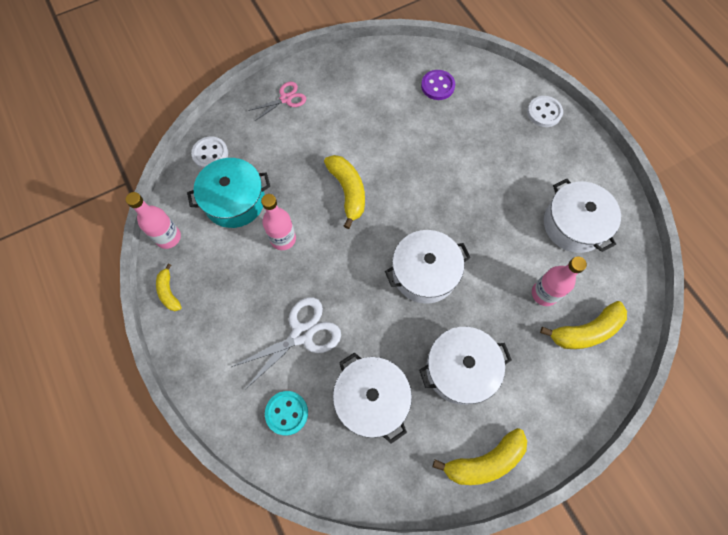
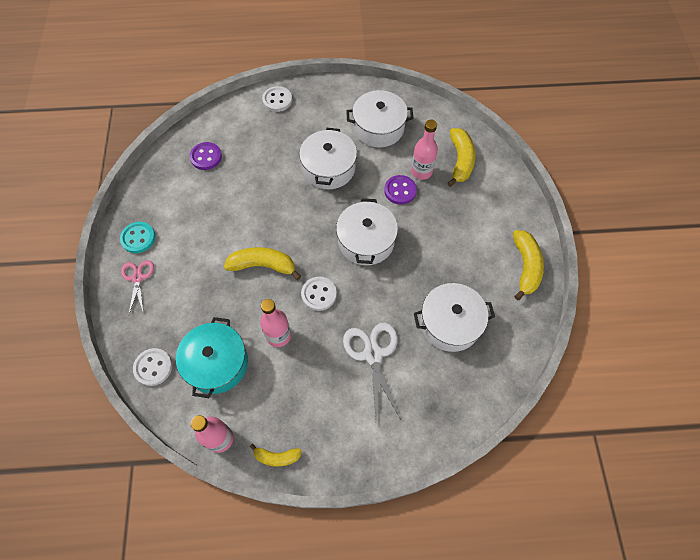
camera: 65 degrees left, 5 degrees down
turquoise button [265,391,308,435] -> turquoise button moved to [120,222,155,253]
white pot [419,327,512,405] -> white pot moved to [299,128,357,189]
none -> white button [301,277,337,311]
none -> purple button [384,175,417,205]

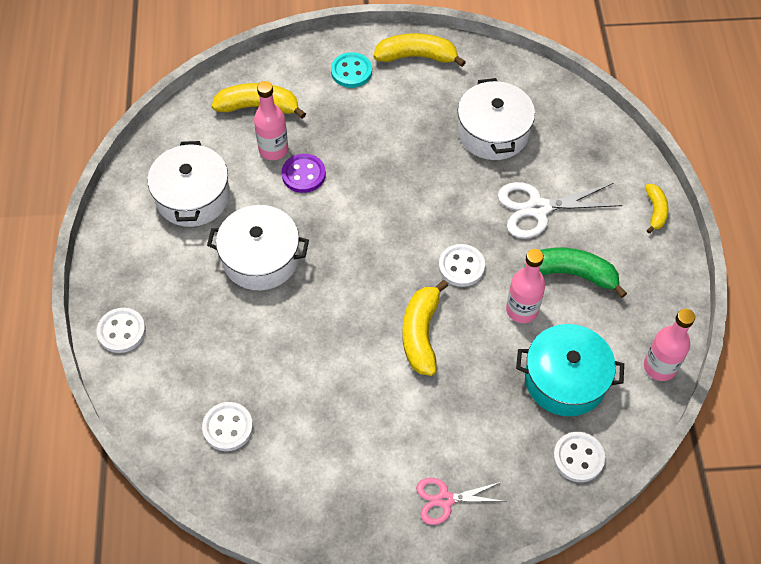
camera: 90 degrees left, 5 degrees down
turquoise button [120,222,155,253] -> turquoise button moved to [331,52,372,88]
purple button [189,142,222,170] -> white button [202,402,253,451]
yellow banana [250,444,302,467] -> yellow banana moved to [645,184,669,233]
white pot [336,198,398,265] -> none
none -> green banana [524,248,627,298]

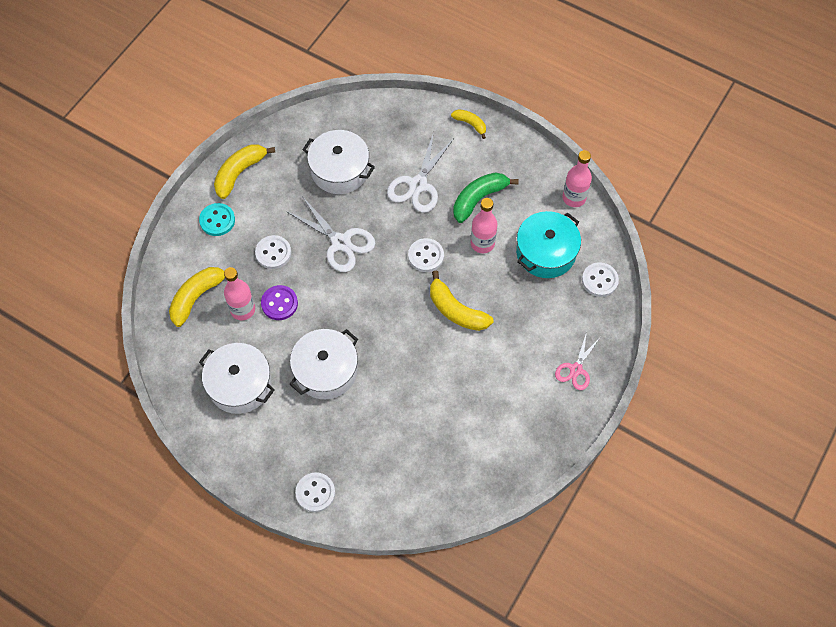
camera: 55 degrees left, 5 degrees up
white button [202,402,253,451] -> white button moved to [255,235,291,269]
none -> white scissors [286,196,376,272]

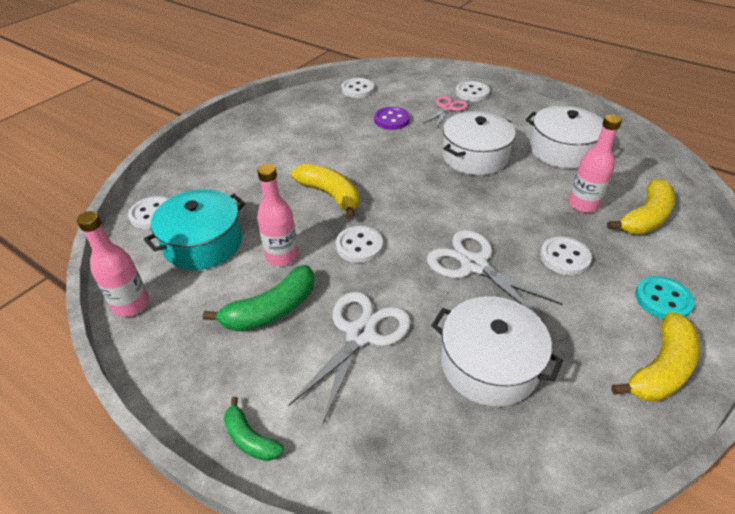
camera: 175 degrees left, 20 degrees down
purple button [261,285,298,320] -> purple button moved to [374,107,410,130]
yellow banana [451,109,486,139] -> green banana [224,397,284,461]
pink scissors [555,331,600,390] -> pink scissors moved to [424,96,468,128]
none -> white button [341,78,374,98]

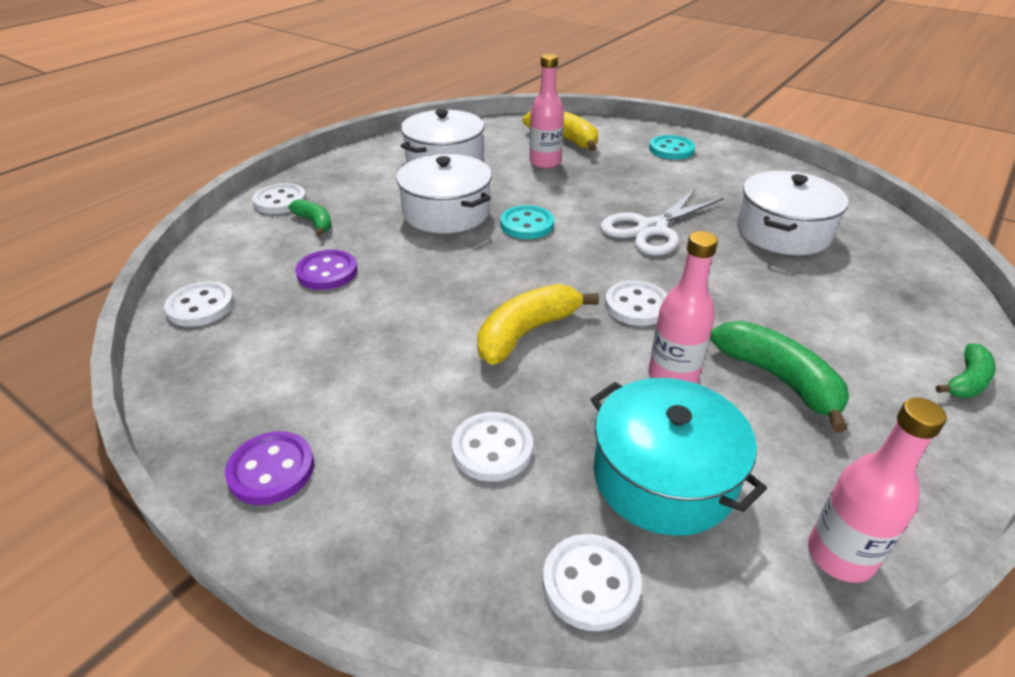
camera: 90 degrees left, 5 degrees down
white scissors [288,292,411,423] -> none
pink scissors [424,96,468,128] -> green banana [288,199,332,236]
white button [540,236,592,275] -> white button moved to [452,412,533,482]
yellow banana [612,312,700,402] -> none
none -> purple button [225,431,314,505]
none -> turquoise button [500,205,554,239]

